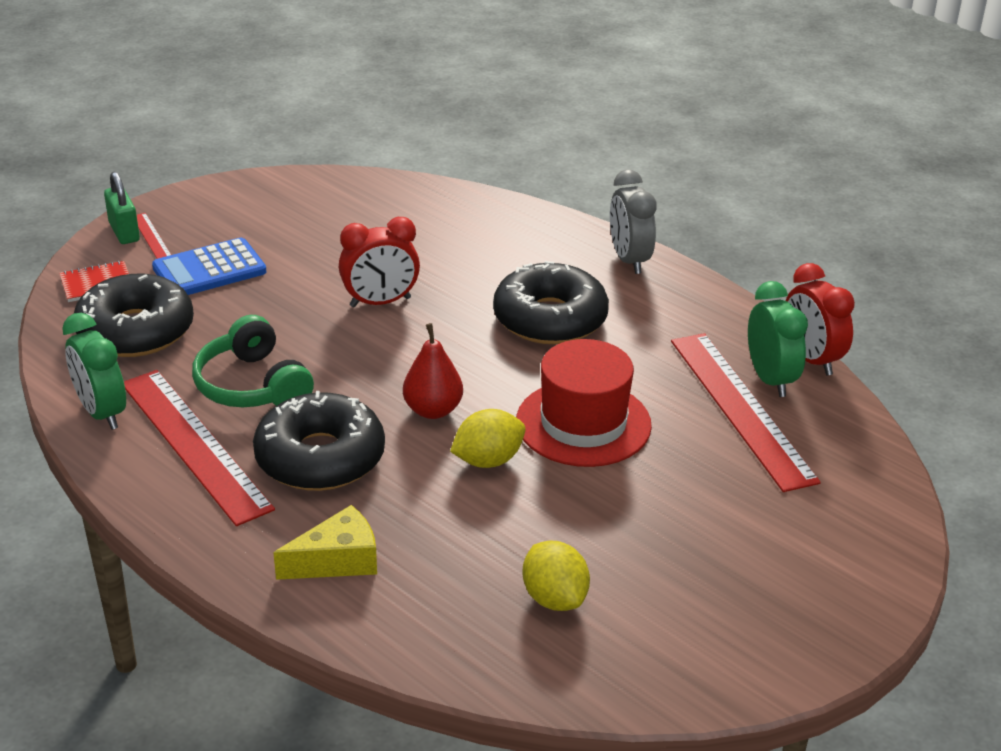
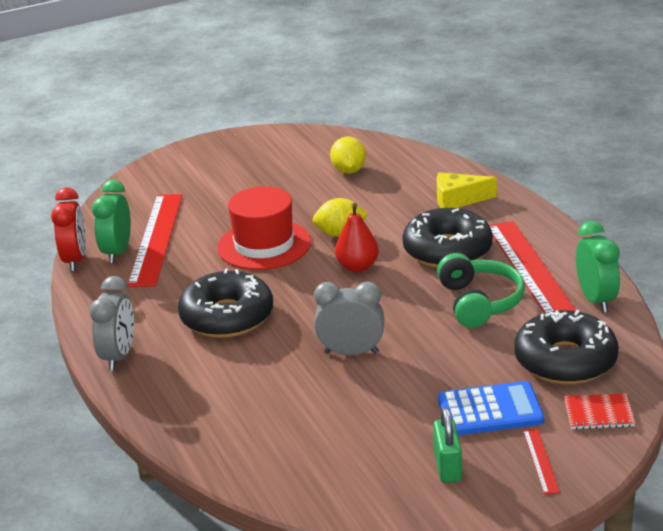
camera: 155 degrees left, 5 degrees down
green padlock [104,172,140,244] -> green padlock moved to [433,407,462,483]
red clock [339,217,420,307] -> grey clock [314,282,385,355]

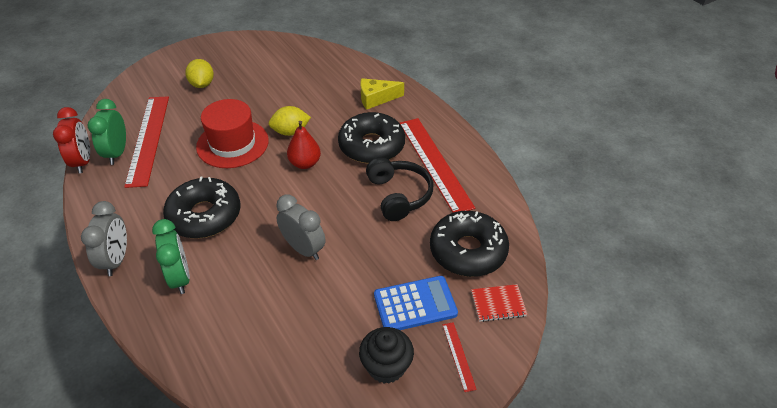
camera: 10 degrees left, 15 degrees up
grey clock [314,282,385,355] -> grey clock turned 45 degrees clockwise [277,195,326,260]
yellow lemon [330,136,366,174] -> yellow lemon moved to [185,59,214,88]
green padlock [433,407,462,483] -> black cupcake [359,327,414,384]
green headphones [437,253,525,328] -> black headphones [366,157,433,221]
green clock [576,221,620,312] -> green clock moved to [152,219,190,294]

